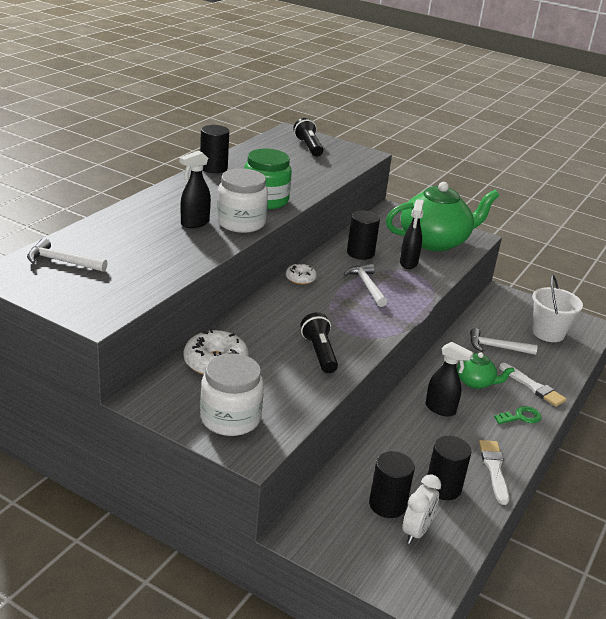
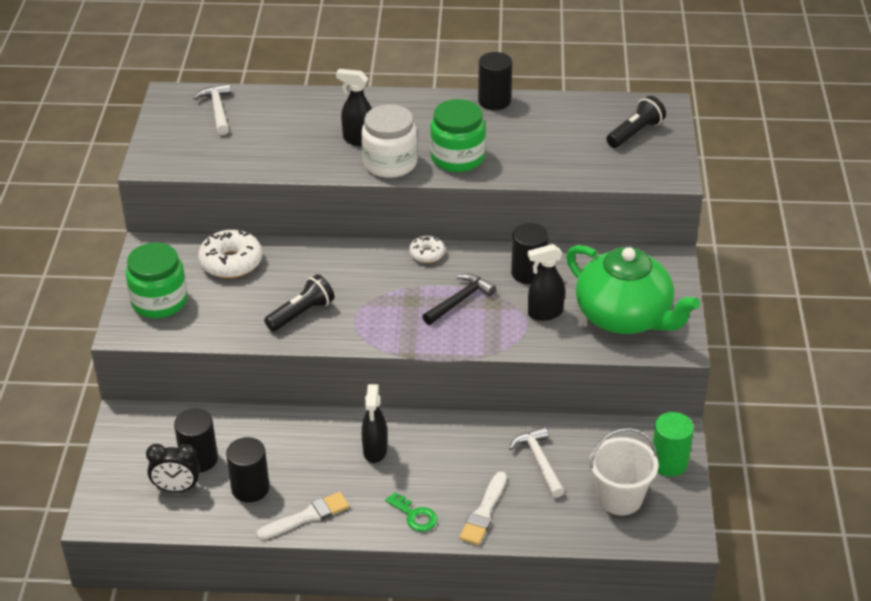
camera: 65 degrees right, 10 degrees up
white jar [200,353,264,436] -> green jar [126,243,187,318]
white hammer [343,264,387,307] -> black hammer [422,274,496,325]
white clock [403,474,441,544] -> black clock [146,444,200,492]
green teapot [457,352,514,389] -> none
none -> green cylinder [652,412,694,477]

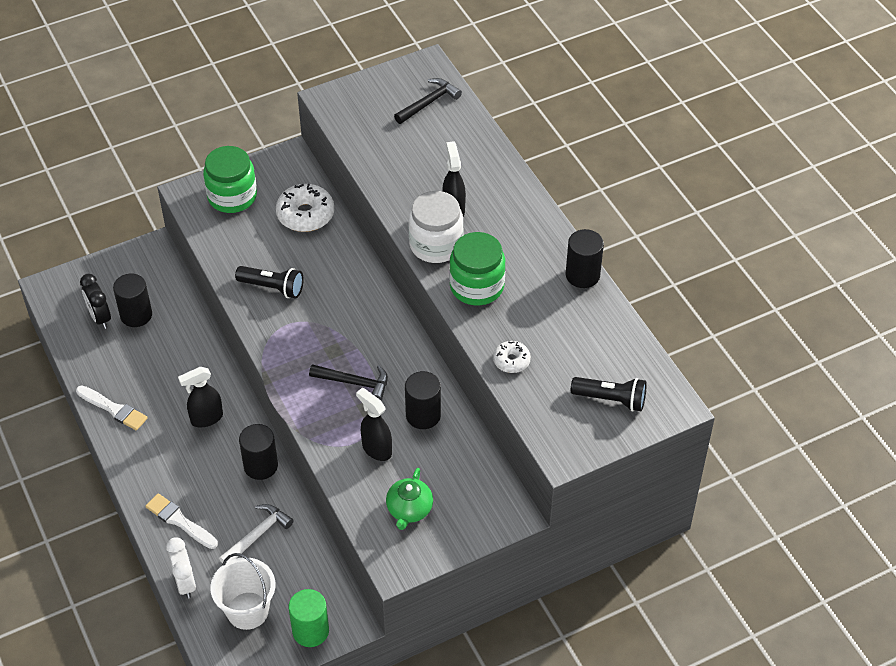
camera: 60 degrees right, 10 degrees up
white hammer [194,83,231,135] -> black hammer [394,78,462,124]
black cylinder [226,437,270,503] -> black cylinder moved to [239,424,278,480]
green key [385,493,437,532] -> none
white donut [409,236,445,263] -> white donut moved to [493,341,531,373]
white brush [459,472,507,545] -> white brush turned 45 degrees clockwise [145,493,218,549]
green teapot [566,245,700,334] -> green teapot [386,468,433,530], size x0.48
none -> white clock [166,537,196,598]

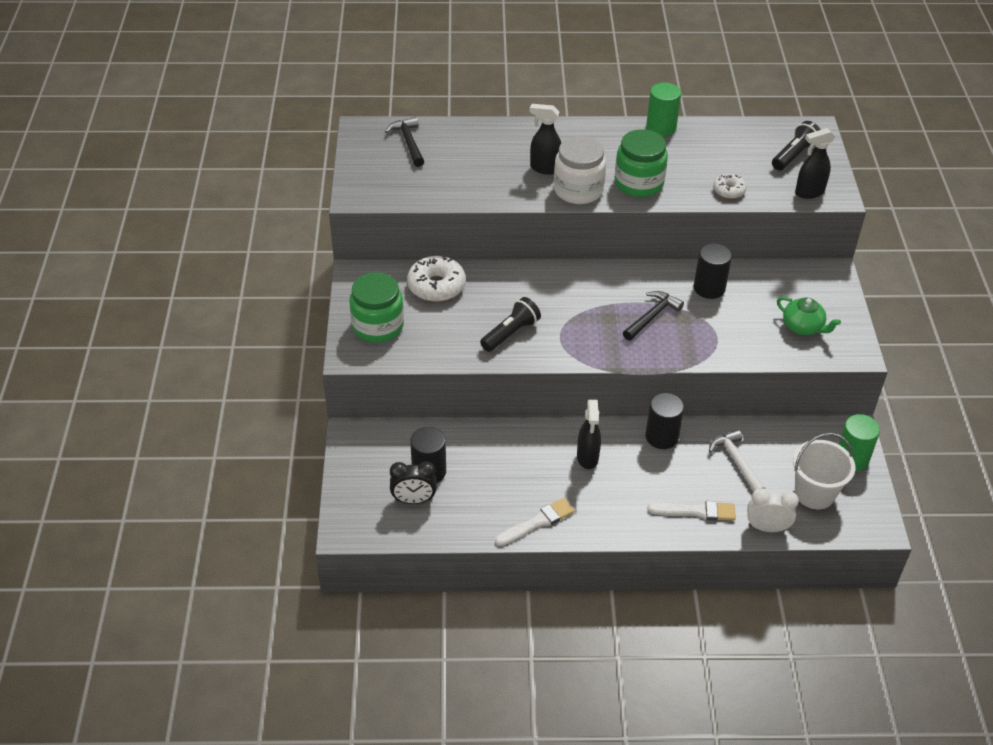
camera: 65 degrees left, 5 degrees down
white brush [145,493,218,549] -> white brush turned 150 degrees counterclockwise [647,501,736,521]
black spray bottle [356,388,392,461] -> black spray bottle moved to [795,128,835,199]
black cylinder [566,229,604,288] -> green cylinder [646,83,681,137]

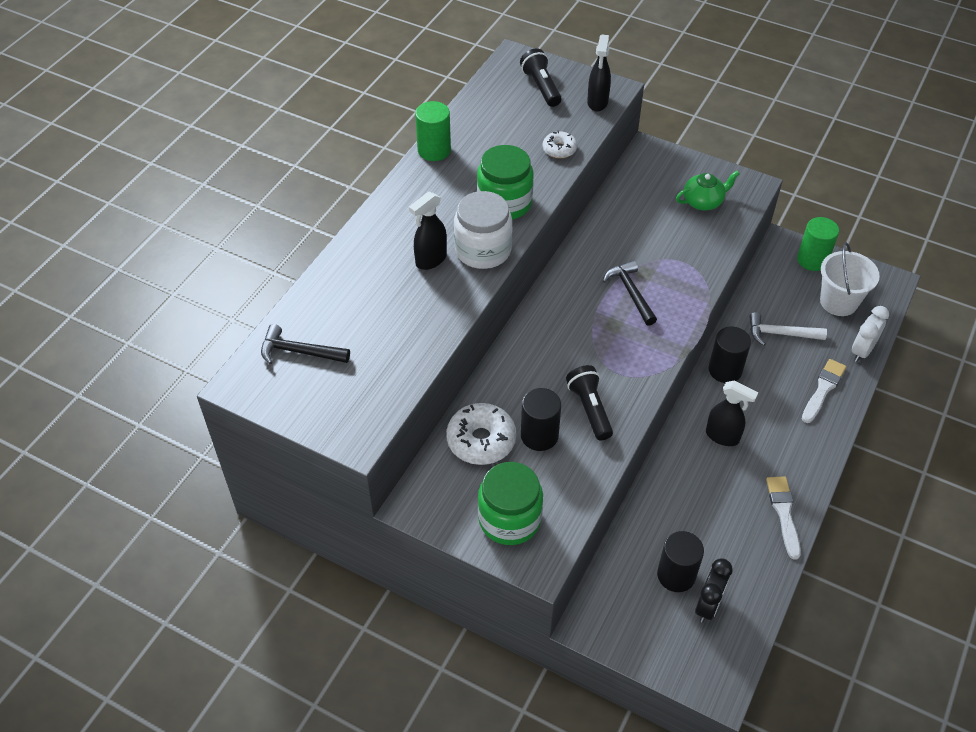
camera: 60 degrees left, 5 degrees up
black cylinder [694,243,732,299] -> black cylinder moved to [521,388,561,451]

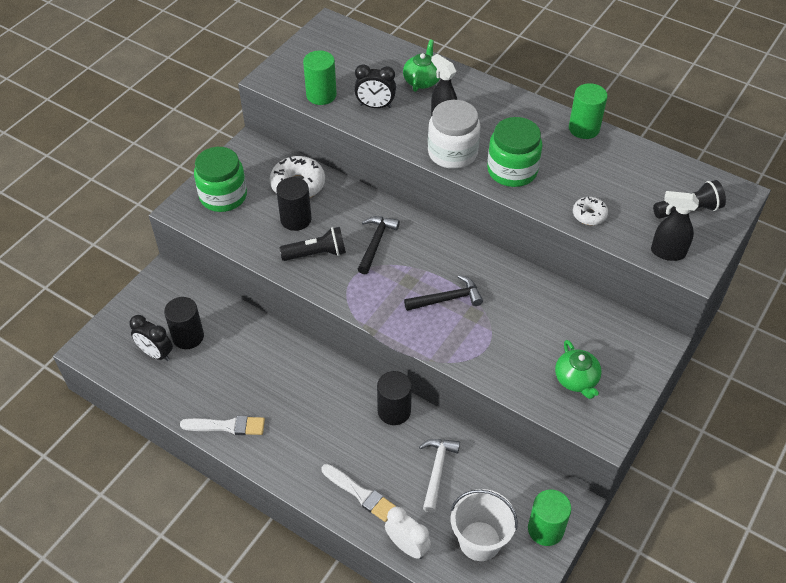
camera: 95 degrees right, 0 degrees up
black hammer [261,324,350,364] -> black hammer moved to [358,216,400,274]
black spray bottle [706,381,758,446] -> none
none -> green cylinder [303,50,337,105]
none -> black clock [354,64,396,108]
none -> green teapot [403,40,440,92]

